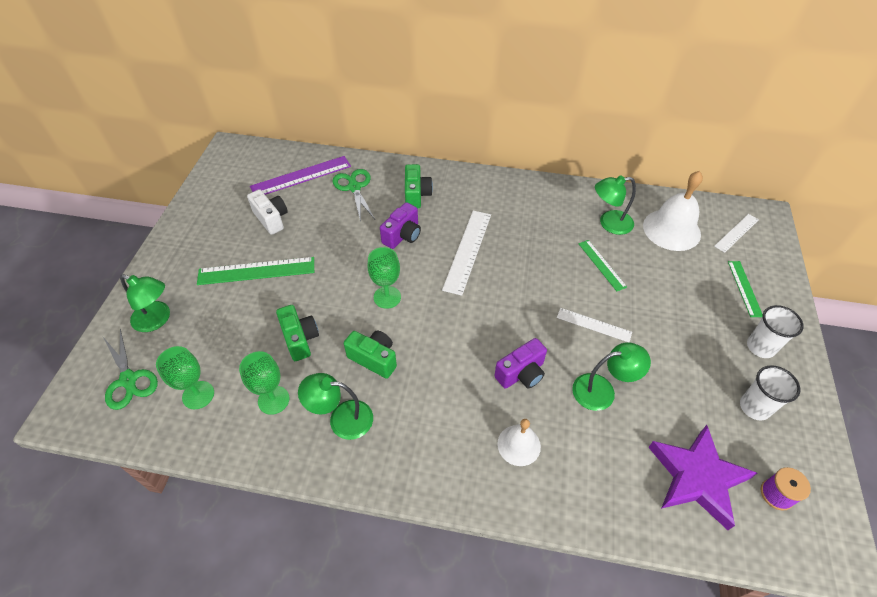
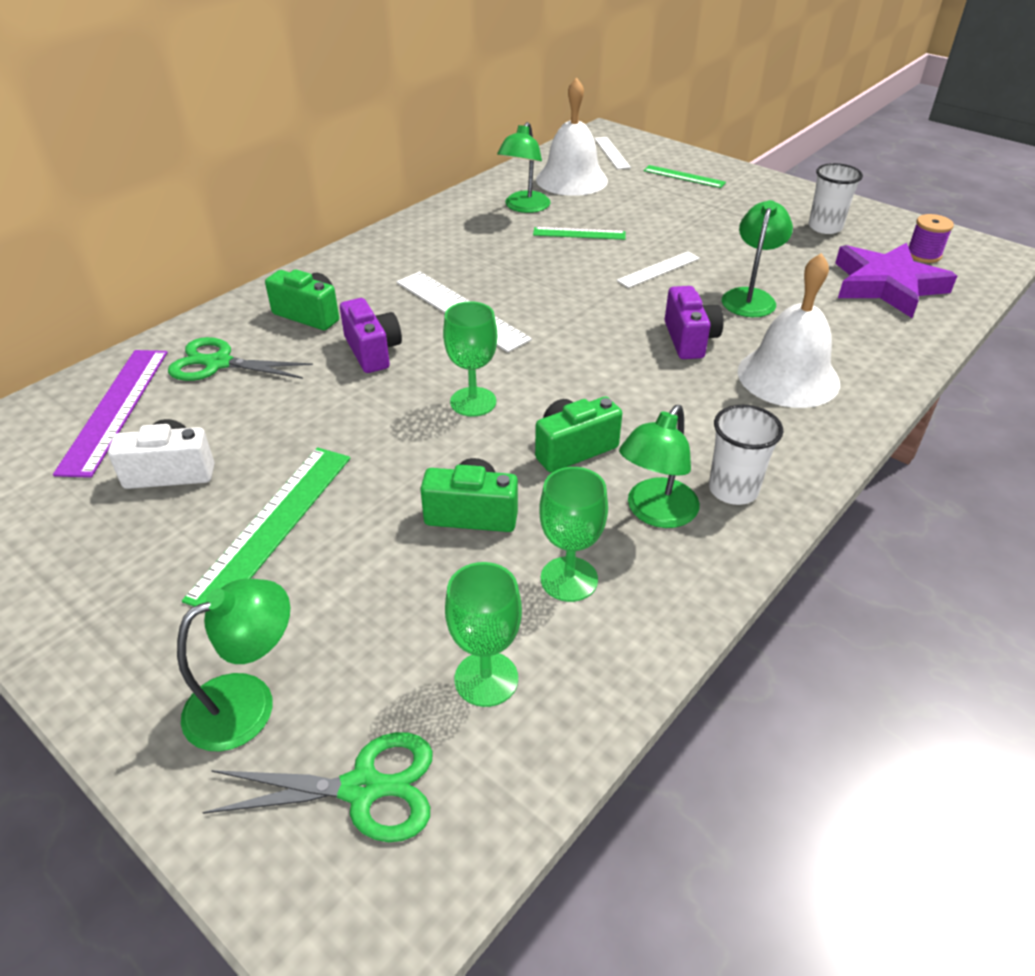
camera: 60 degrees left, 10 degrees down
white bell [497,419,541,466] -> white bell [737,253,840,408], size x1.71
white cup [747,305,804,358] -> white cup moved to [709,405,783,505]

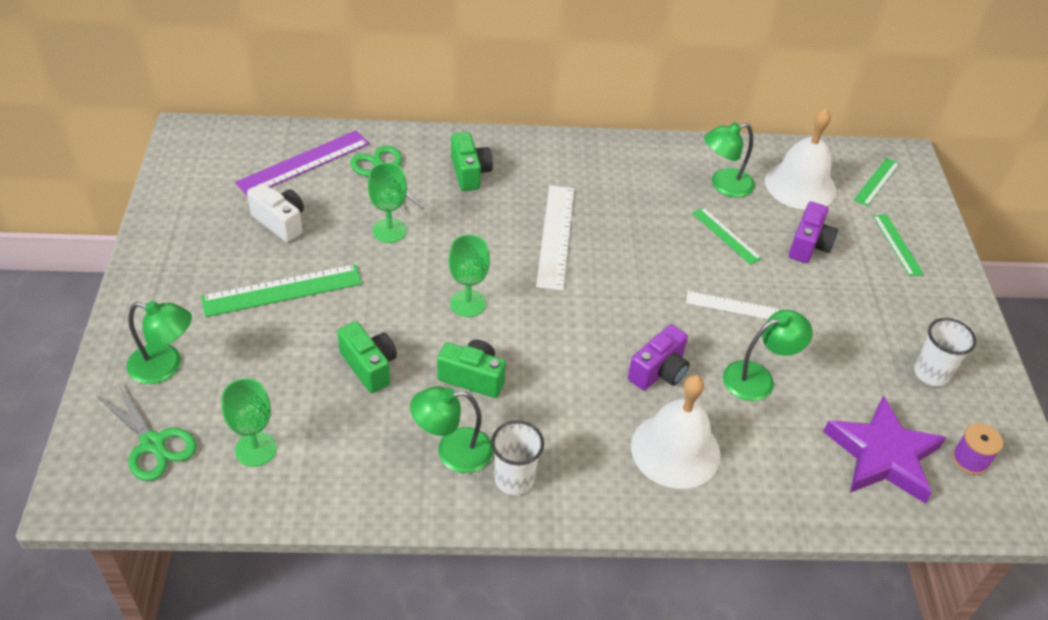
camera: 45 degrees right, 5 degrees up
purple camera [340,298,402,373] -> purple camera moved to [789,201,838,263]
green goblet [539,467,608,602] -> green goblet moved to [368,163,407,243]
white ruler [594,137,631,169] -> green ruler [854,158,900,206]

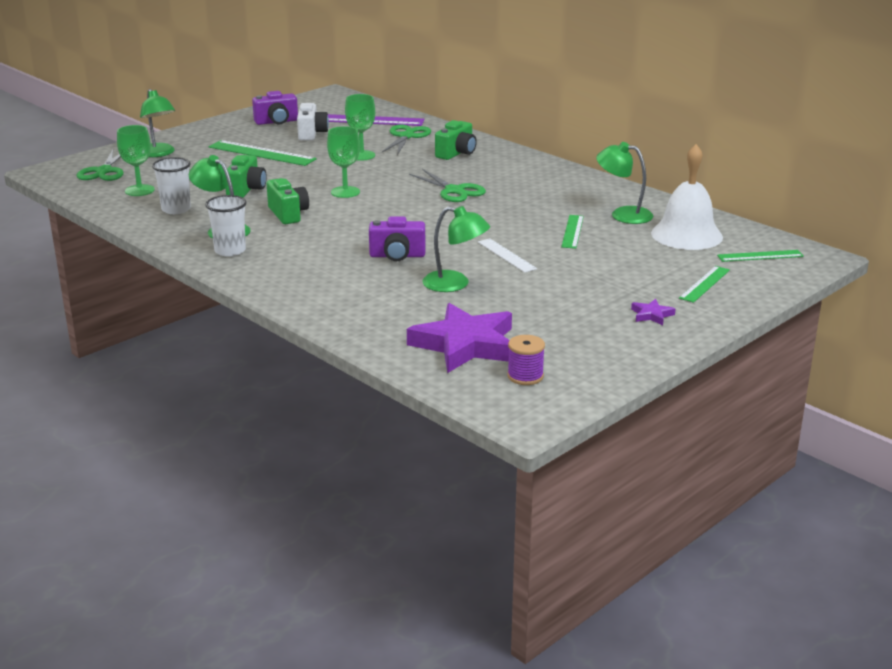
camera: 50 degrees right, 20 degrees down
white ruler [536,185,574,291] -> green scissors [409,169,486,202]
white bell [631,375,721,489] -> none
purple camera [789,201,838,263] -> purple camera moved to [252,91,298,125]
white cup [914,318,976,386] -> white cup moved to [152,157,191,214]
none -> purple star [631,299,675,325]

